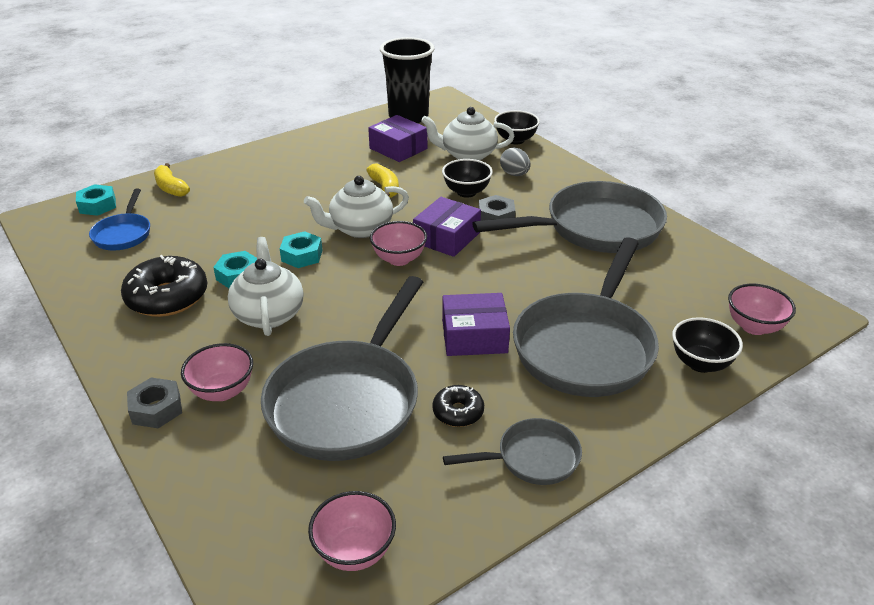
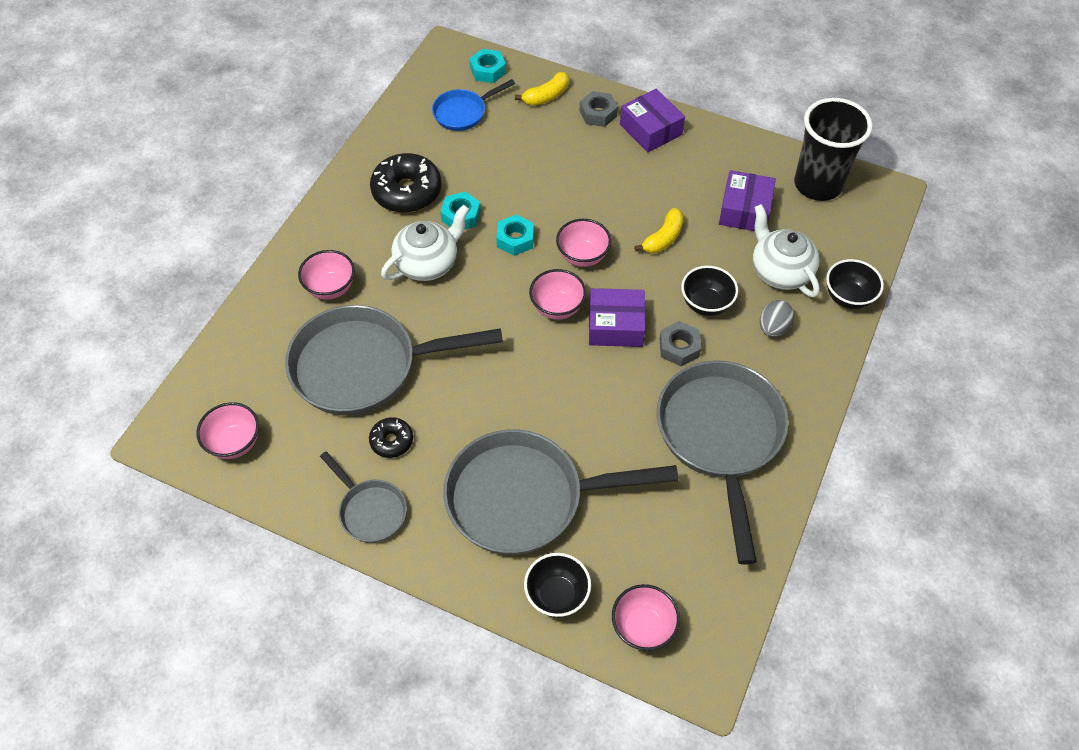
camera: 60 degrees right, 20 degrees up
grey nut [127,377,182,428] -> grey nut moved to [580,91,618,127]
yellow banana [154,163,190,197] -> yellow banana turned 150 degrees counterclockwise [515,72,569,106]
white teapot [304,176,409,238] -> pink bowl [556,219,611,267]
purple box [442,293,510,356] -> purple box moved to [620,89,685,152]
grey pan [472,181,667,253] -> grey pan turned 135 degrees counterclockwise [657,360,789,565]

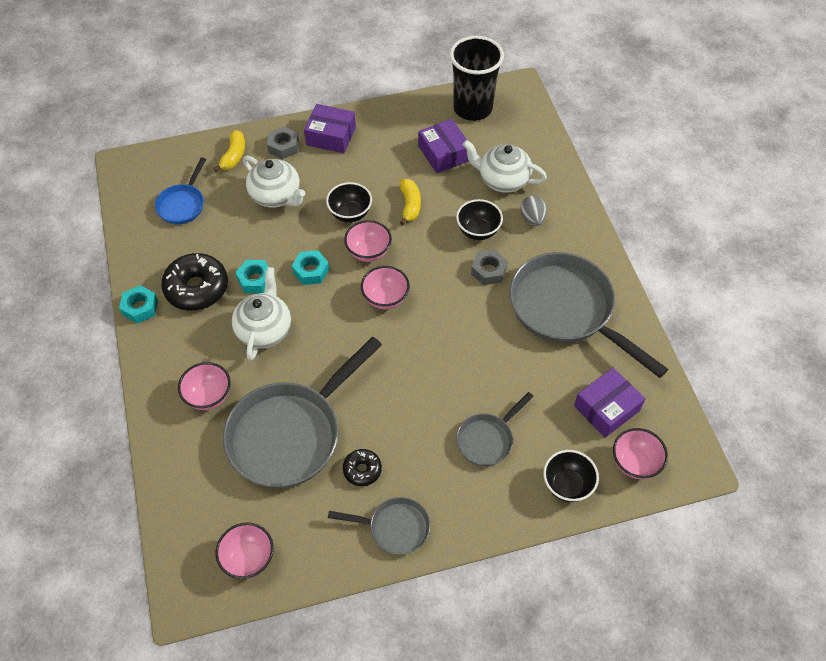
camera: 40 degrees left, 0 degrees up
grey pan [443,429,679,555] -> grey pan [456,392,534,466], size x0.50
turquoise nut [469,49,506,83] -> turquoise nut moved to [119,285,158,323]
purple box [589,288,645,347] -> purple box moved to [574,368,645,438]
black bowl [826,259,884,309] -> black bowl moved to [326,182,372,222]
none -> white teapot [243,156,305,208]

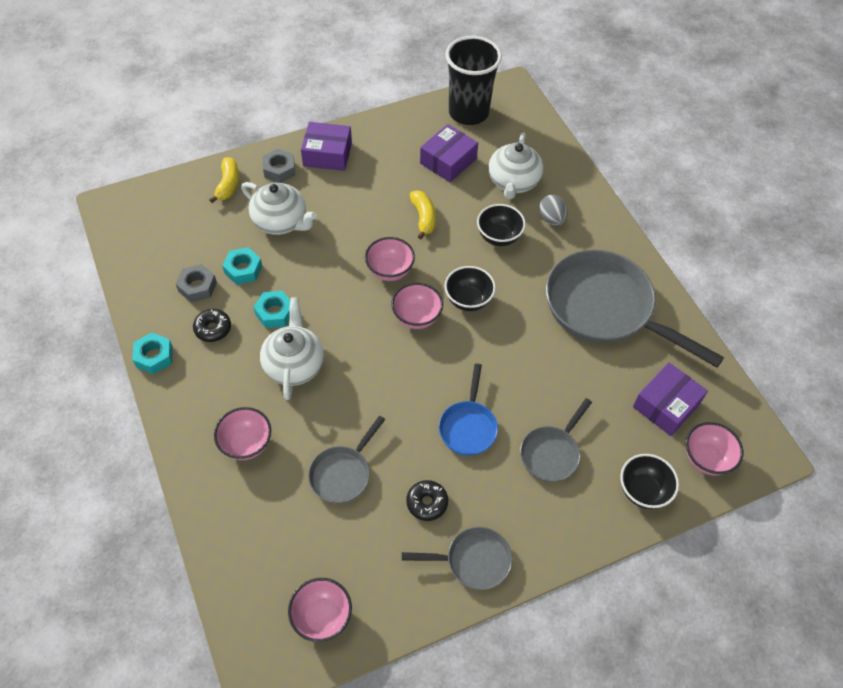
camera: 10 degrees left, 0 degrees up
blue pan [155,158,206,224] -> blue pan moved to [439,364,498,456]
black donut [161,253,228,311] -> black donut [193,309,231,342], size x0.53
grey pan [223,336,382,489] -> grey pan [308,416,385,504], size x0.50
turquoise nut [292,250,329,285] -> turquoise nut moved to [222,247,262,285]
black bowl [326,182,372,222] -> black bowl moved to [445,266,496,311]
purple box [418,119,469,173] -> purple box turned 75 degrees clockwise [420,124,478,182]
white teapot [463,140,547,193] -> white teapot turned 90 degrees counterclockwise [488,132,543,200]
grey nut [471,250,508,285] -> grey nut moved to [176,264,217,303]

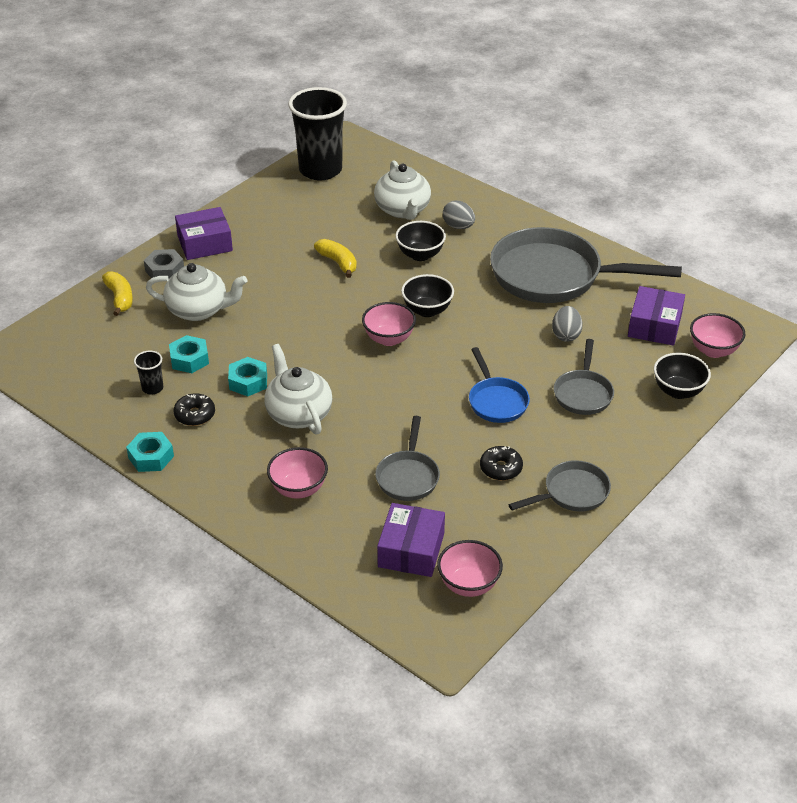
camera: 25 degrees left, 15 degrees down
grey nut [176,264,217,303] -> black cup [134,351,163,395]
pink bowl [365,237,415,281] -> none
purple box [420,124,478,182] -> purple box moved to [377,503,445,577]
none -> grey egg [552,306,583,342]

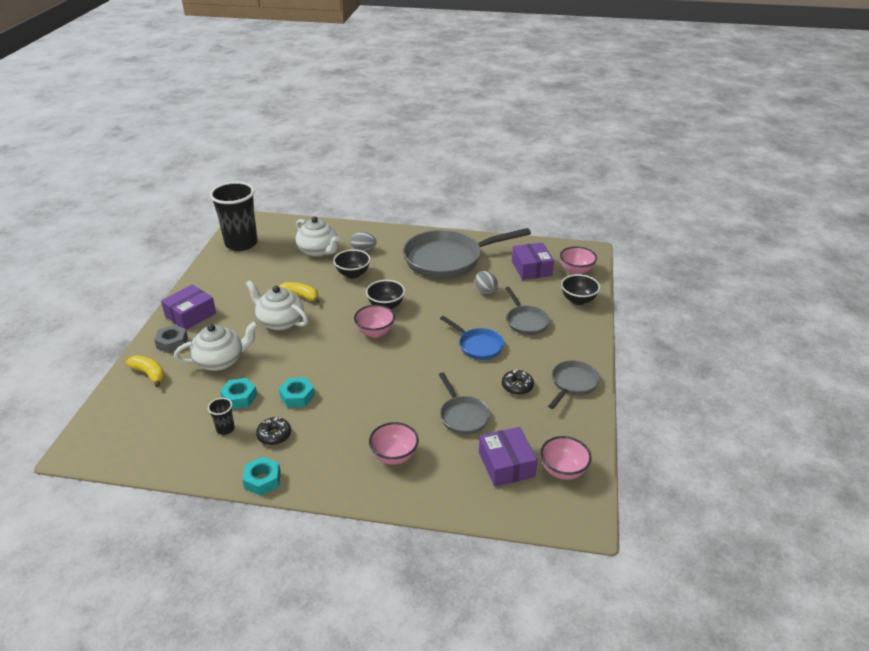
camera: 30 degrees left, 5 degrees down
white teapot [264,344,332,435] -> white teapot moved to [246,280,308,331]

